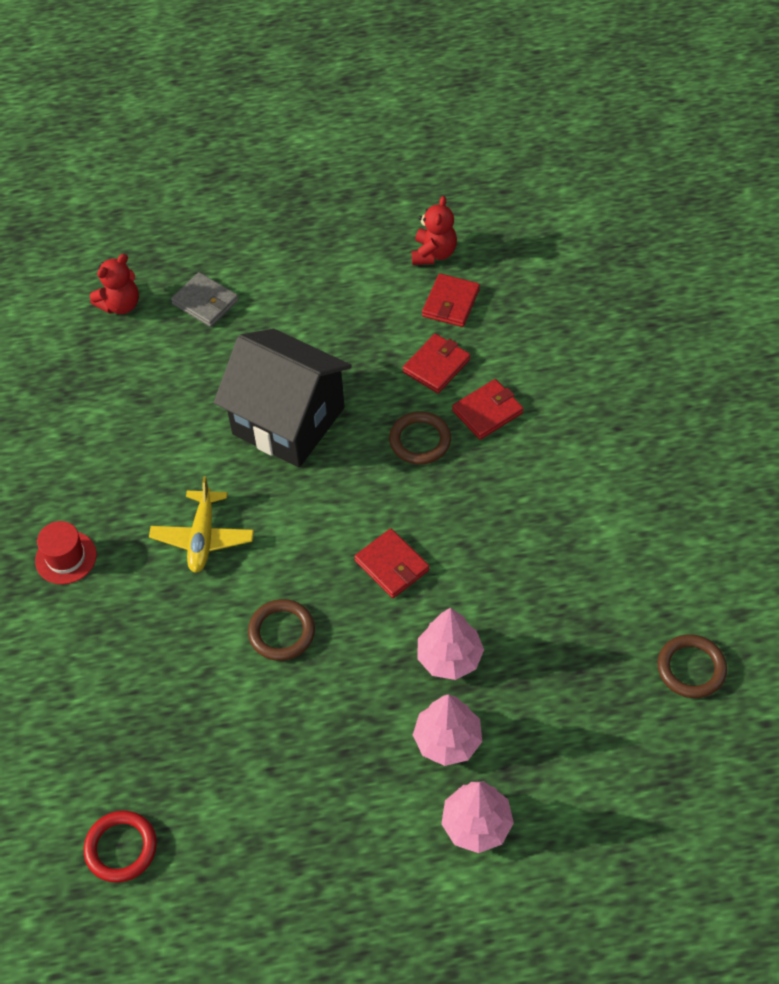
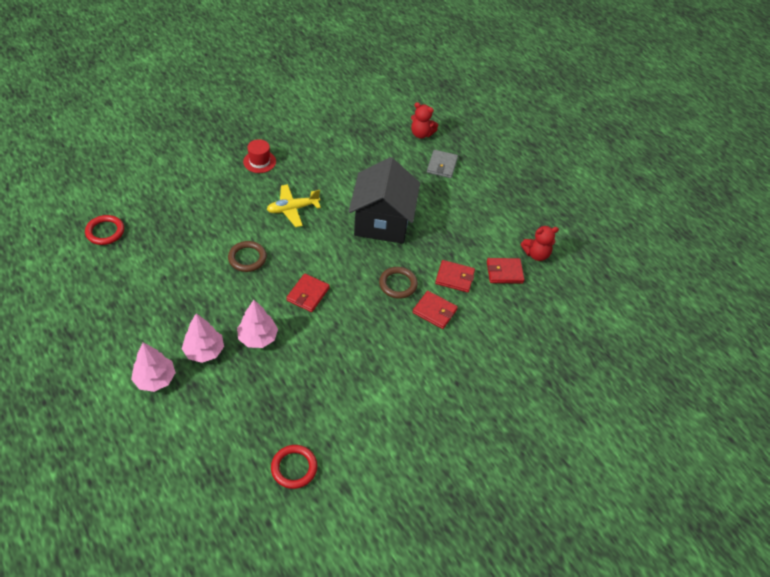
camera: 60 degrees right, 5 degrees down
brown ring [657,634,727,698] -> red ring [271,445,317,489]

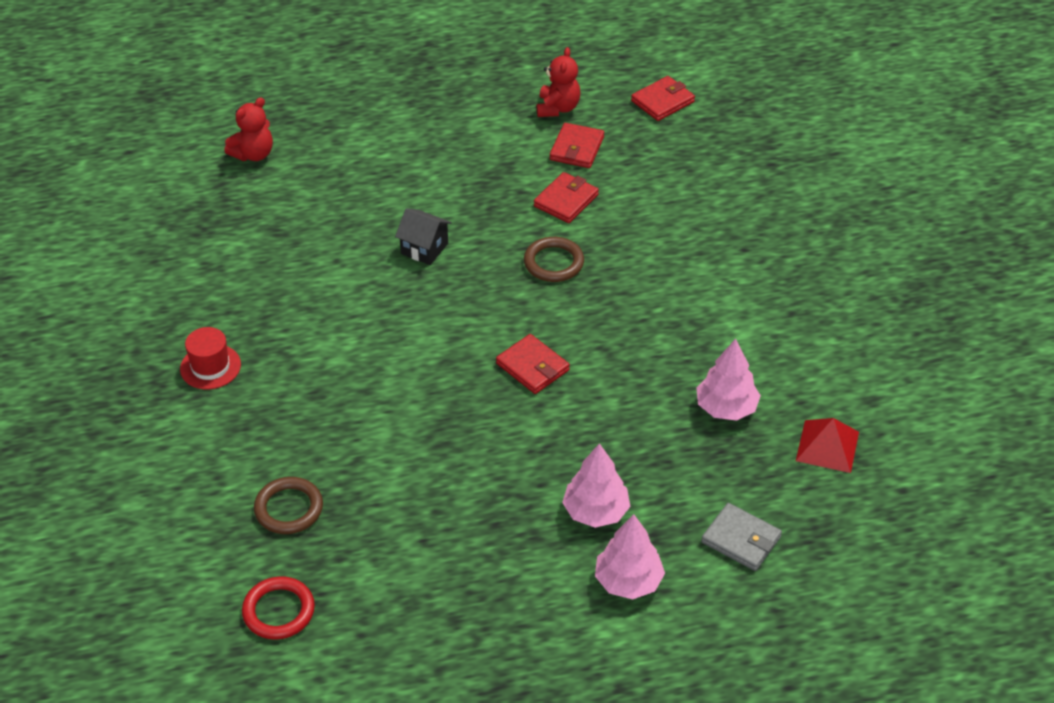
camera: 65 degrees left, 5 degrees down
brown ring [228,241,267,272] -> brown ring moved to [254,477,323,534]
pink tree [237,300,278,348] -> pink tree moved to [696,339,761,421]
yellow plane [266,184,321,227] -> none
red ring [271,445,317,489] -> red pyramid [796,418,859,473]
black house [349,157,420,244] -> black house [395,208,452,265], size x0.43
red wallet [413,291,458,329] -> red wallet moved to [631,76,695,121]
grey wallet [427,150,458,178] -> grey wallet moved to [701,503,782,571]

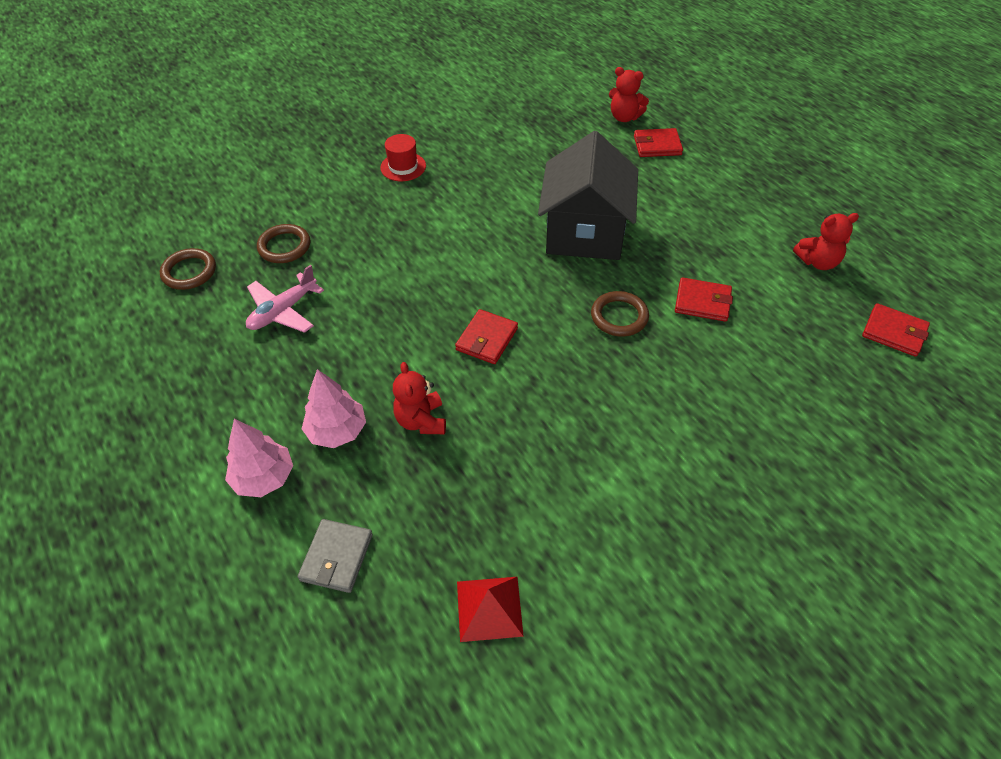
camera: 70 degrees right, 5 degrees up
red ring [242,576,315,639] -> brown ring [160,248,216,290]
black house [395,208,452,265] -> black house [538,131,638,260], size x2.30
red wallet [550,123,604,168] -> red wallet moved to [634,128,683,157]
pink tree [696,339,761,421] -> none
none -> pink plane [246,265,324,333]
none -> red teddy bear [393,362,446,434]

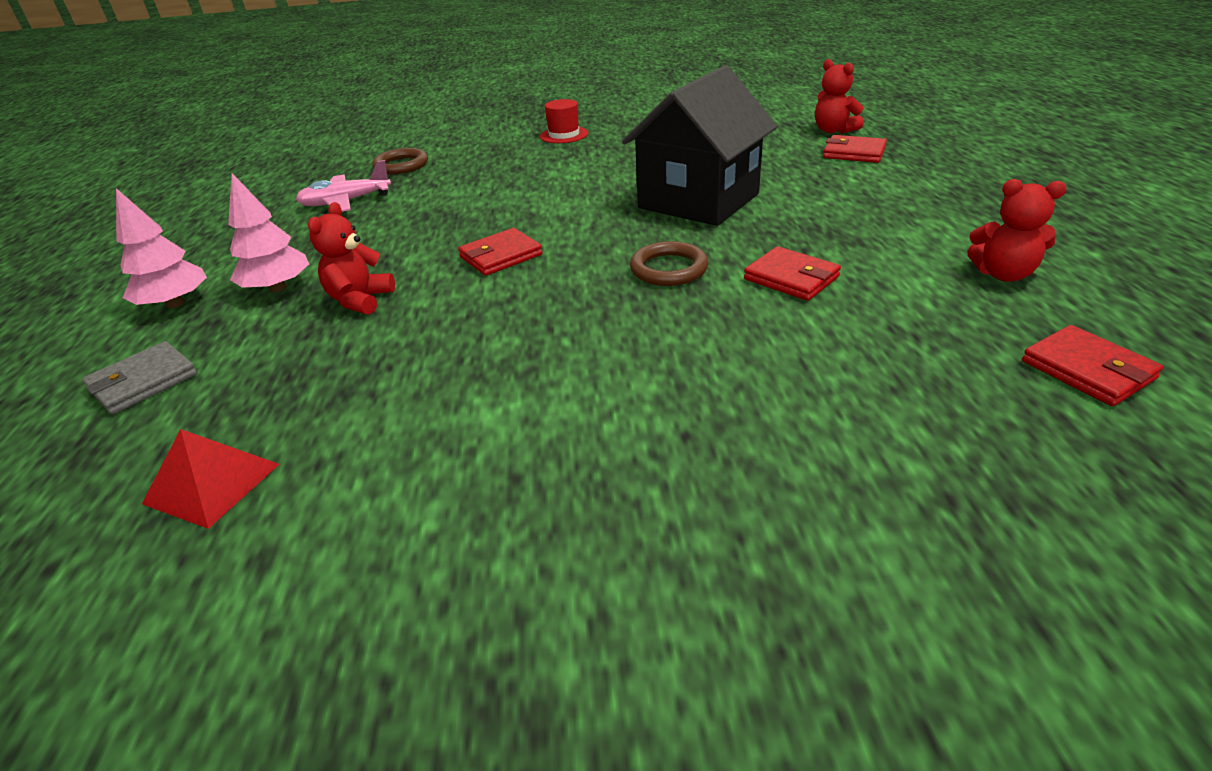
camera: 30 degrees right, 15 degrees down
brown ring [160,248,216,290] -> none

